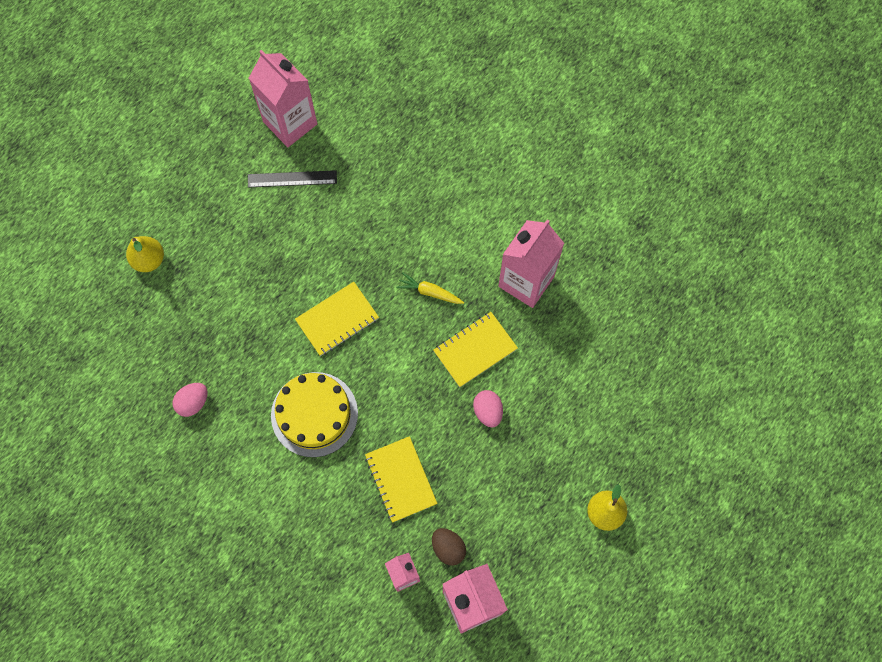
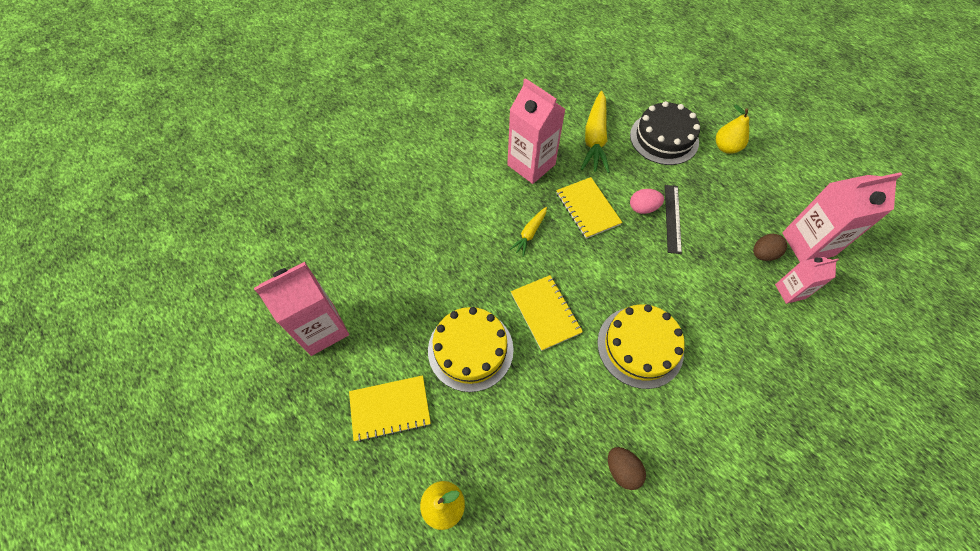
camera: 80 degrees left, 10 degrees down
pink egg [173,383,208,417] -> brown egg [608,447,646,490]
black ruler [248,170,337,188] -> black ruler moved to [665,185,682,254]
yellow notebook [365,436,438,523] -> yellow notebook moved to [349,375,431,442]
none -> yellow cake [428,307,514,392]
none -> yellow carrot [581,91,610,173]
none -> black cake [630,101,700,165]

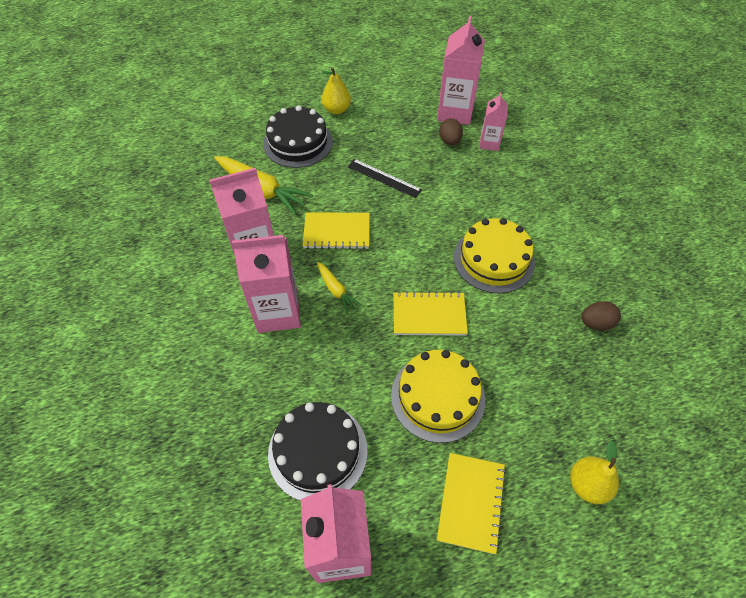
camera: 65 degrees left, 5 degrees down
pink egg [630,189,664,214] -> none
none -> pink carton [232,235,301,333]
none -> black cake [268,402,368,501]

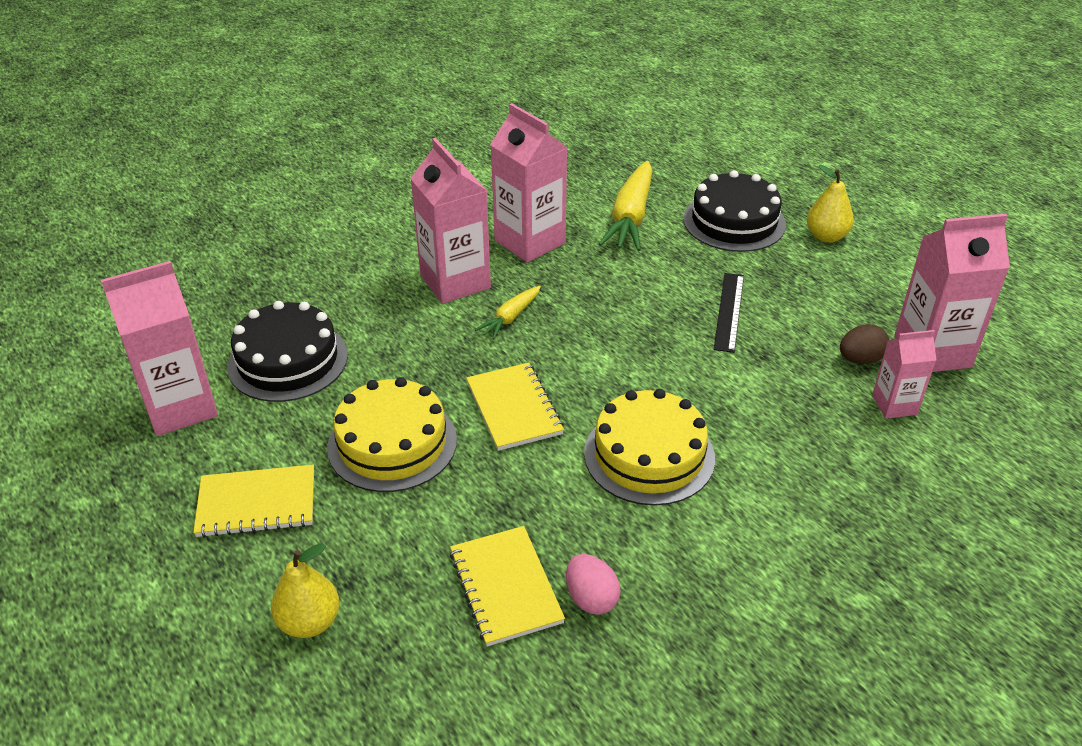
camera: 70 degrees right, 15 degrees down
yellow notebook [303,212,370,249] -> yellow notebook moved to [450,526,565,647]
brown egg [581,301,621,331] -> pink egg [566,554,621,615]

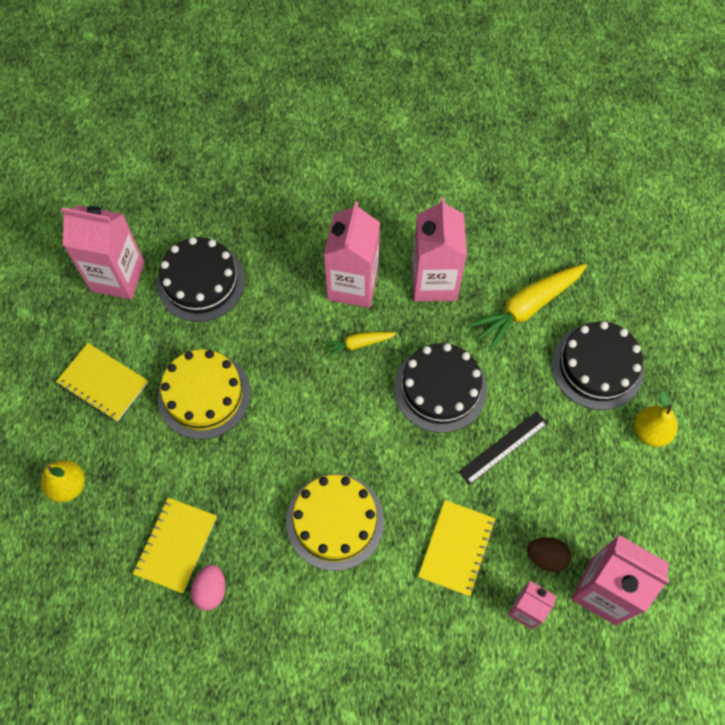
camera: 40 degrees right, 25 degrees up
yellow notebook [466,363,564,451] -> yellow notebook moved to [418,500,496,596]
none -> black cake [394,343,487,433]

